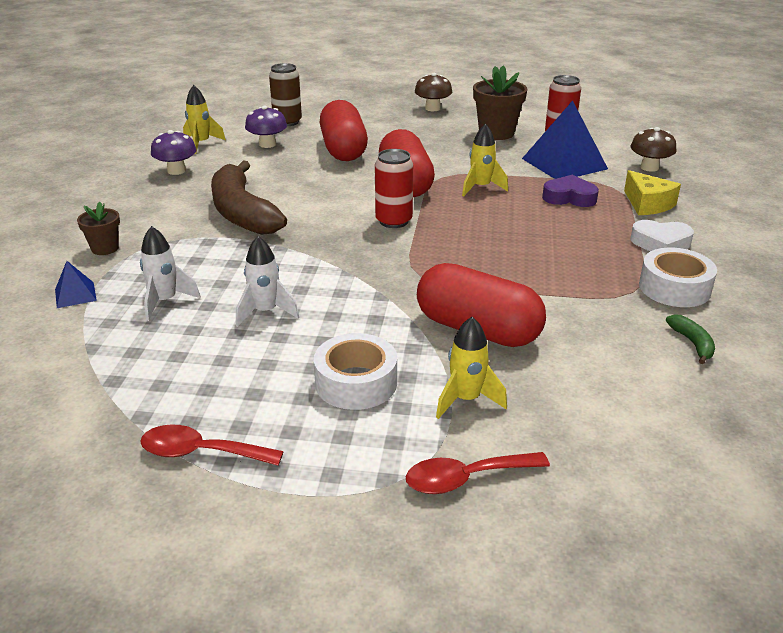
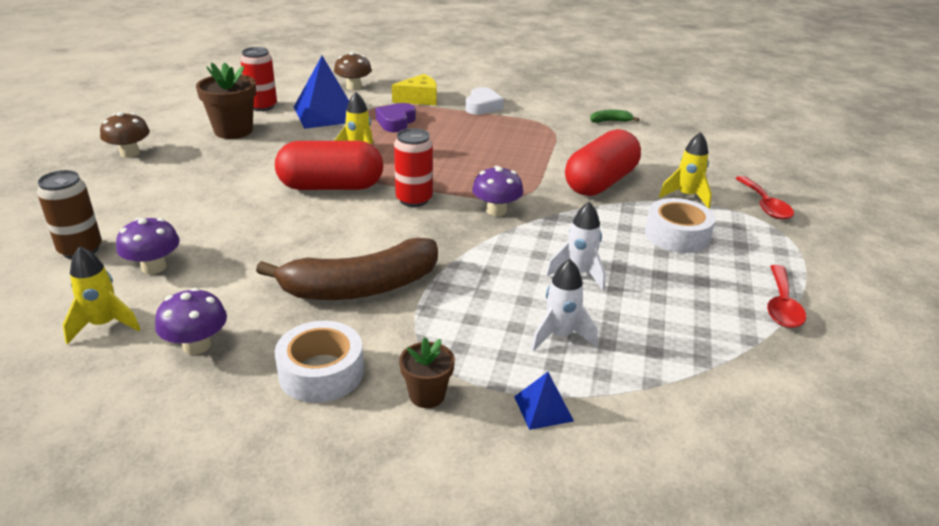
camera: 85 degrees left, 0 degrees up
red capsule [320,100,368,161] -> none
white tape [639,248,717,307] -> white tape moved to [275,321,364,403]
none -> purple mushroom [472,166,524,216]

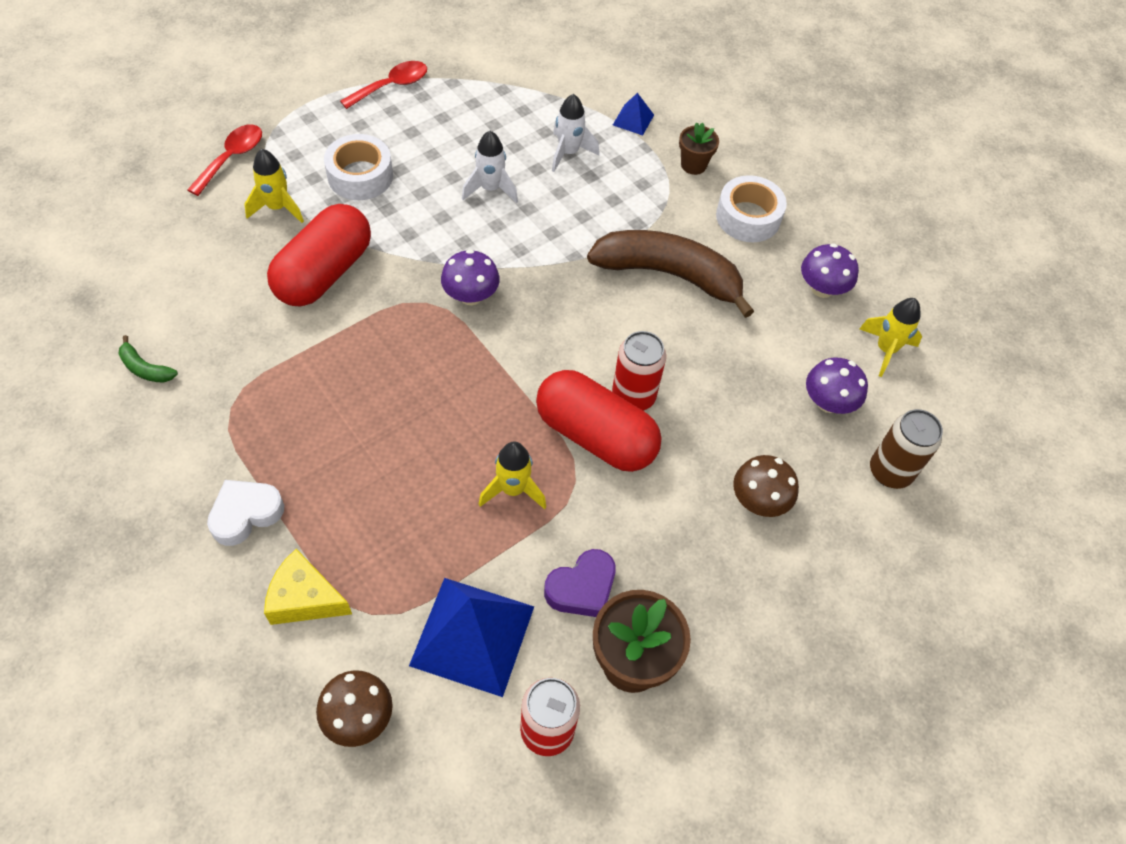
camera: 145 degrees left, 25 degrees up
brown mushroom [100,112,150,158] -> brown mushroom moved to [733,455,799,517]
purple heart [375,103,416,132] -> purple heart moved to [544,549,616,617]
red can [394,128,433,207] -> red can moved to [612,331,666,411]
red capsule [565,129,641,196] -> red capsule turned 45 degrees counterclockwise [267,204,371,307]

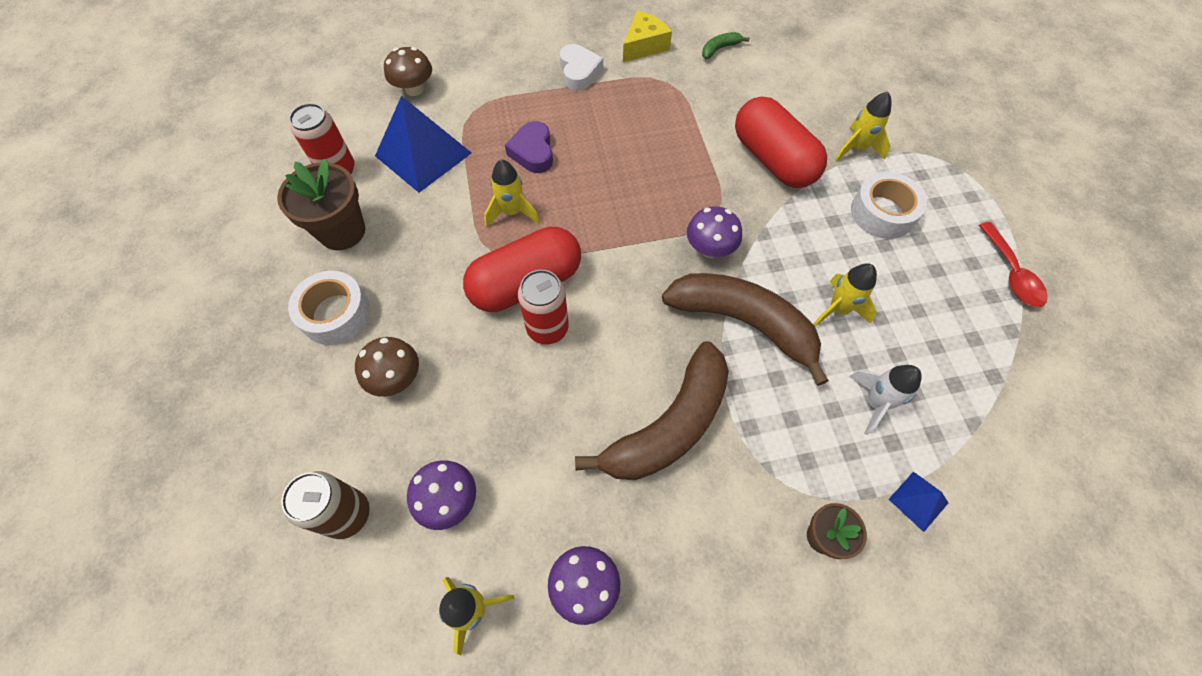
camera: 120 degrees right, 5 degrees up
red spoon [187,124,262,196] -> none
yellow cheese [264,549,352,625] -> yellow cheese moved to [623,10,672,62]
white rocket [462,131,518,203] -> yellow rocket [813,263,877,326]
purple heart [544,549,616,617] -> purple heart moved to [505,121,553,173]
white tape [716,175,787,242] -> white tape moved to [288,271,370,345]
none -> brown banana [662,273,829,386]

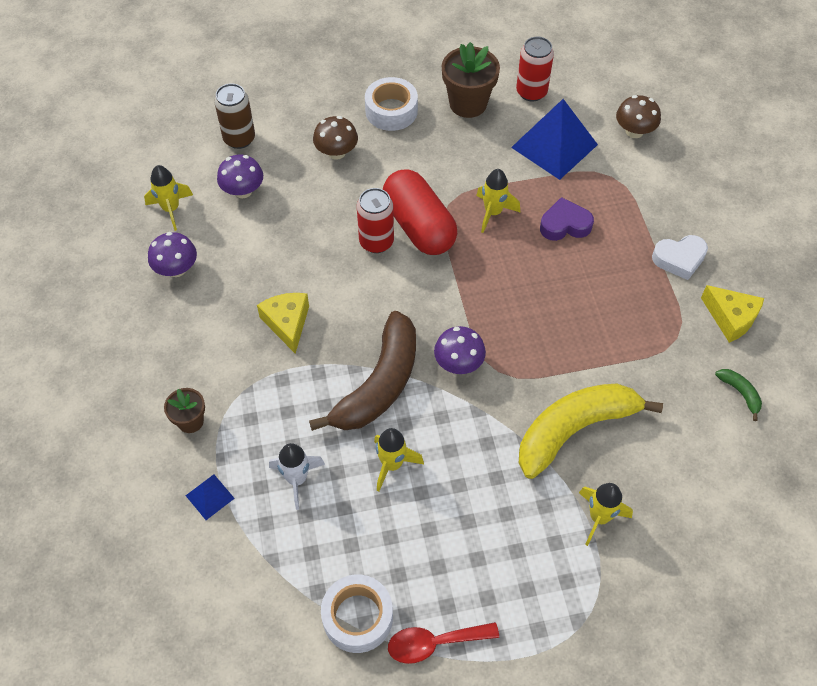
camera: 90 degrees right, 5 degrees down
brown banana [575,341,729,480] -> yellow cheese [257,293,309,354]
red capsule [735,97,827,188] -> yellow banana [519,384,663,479]
white tape [851,172,927,239] -> white tape moved to [321,575,393,653]

